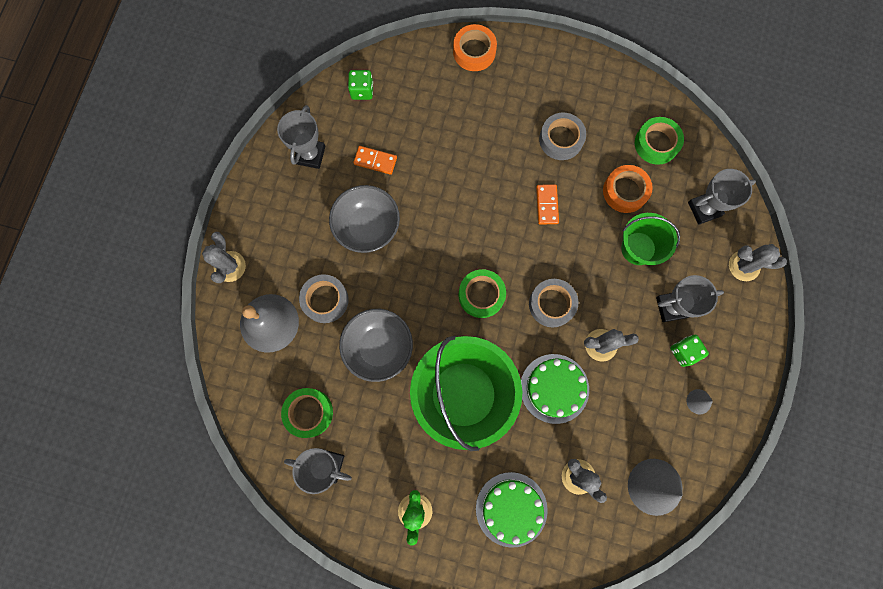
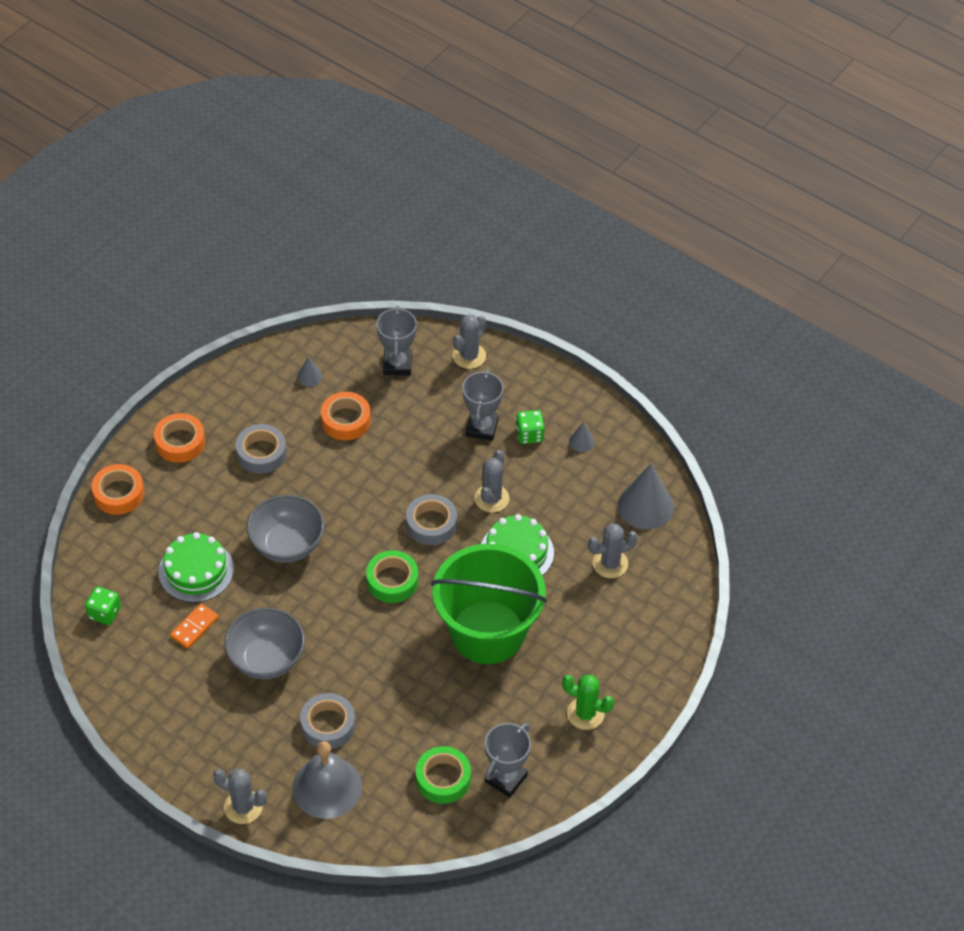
camera: 70 degrees left, 25 degrees down
grey trophy [277,105,325,169] -> none
grey bowl [339,309,413,382] -> grey bowl moved to [247,495,324,563]
green cake [476,472,548,548] -> green cake moved to [159,532,234,603]
orange domino [536,184,559,225] -> none
green bucket [621,213,680,265] -> none
green tape [635,117,684,165] -> grey cone [297,356,323,387]
none -> orange tape [154,413,205,463]

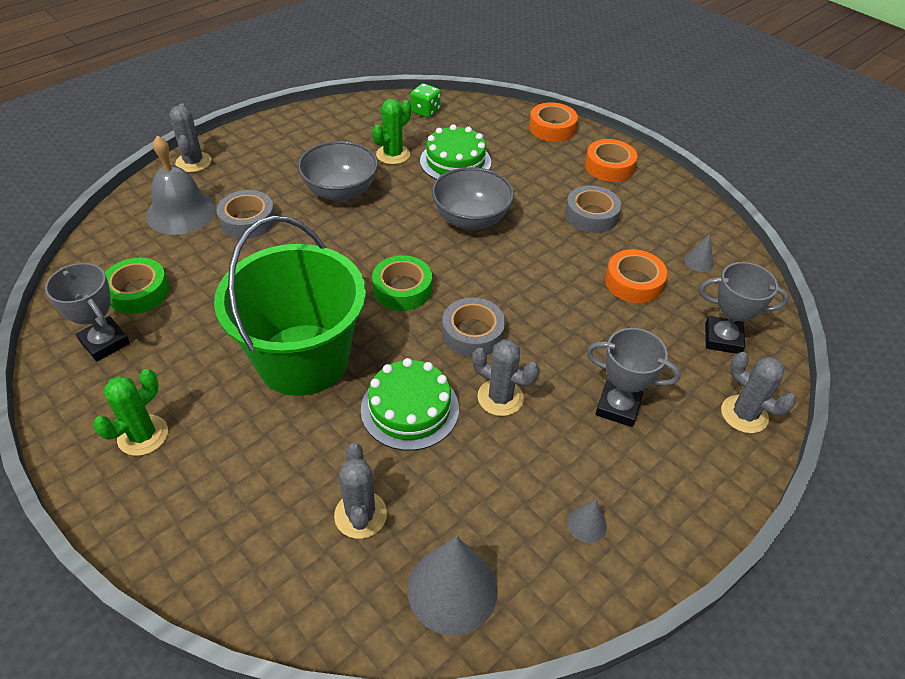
camera: 100 degrees right, 5 degrees down
orange domino [170,603,219,649] -> green cactus [372,99,411,165]
grey cactus [213,769,267,824] -> grey cactus turned 45 degrees counterclockwise [169,103,211,173]
green dice [516,410,544,444] -> none

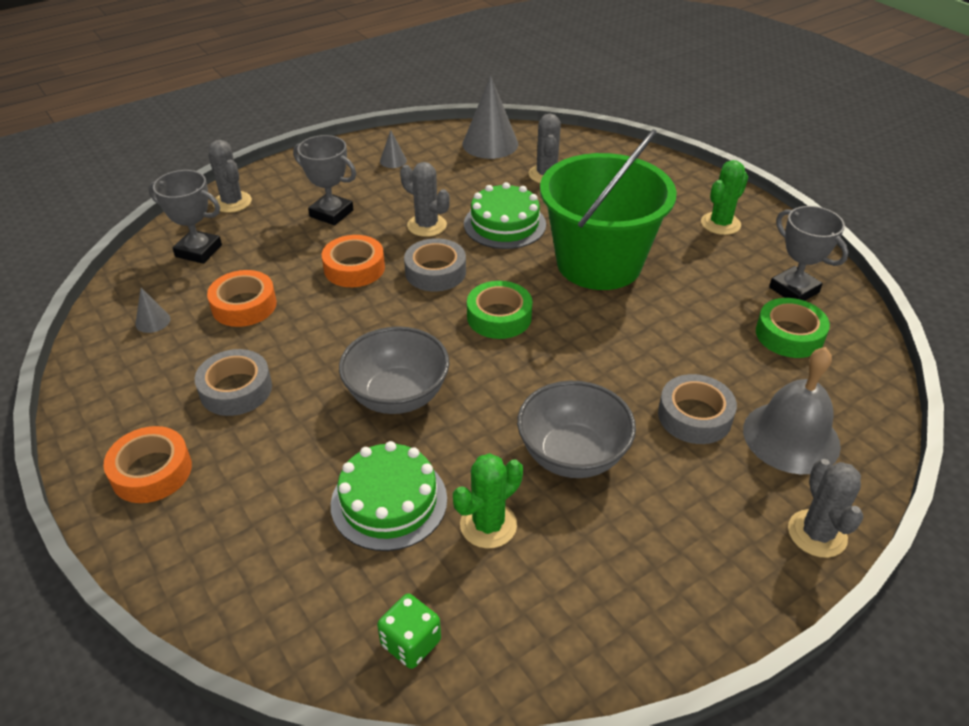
camera: 170 degrees left, 5 degrees down
orange tape [529,102,578,142] -> orange tape moved to [322,235,385,287]

